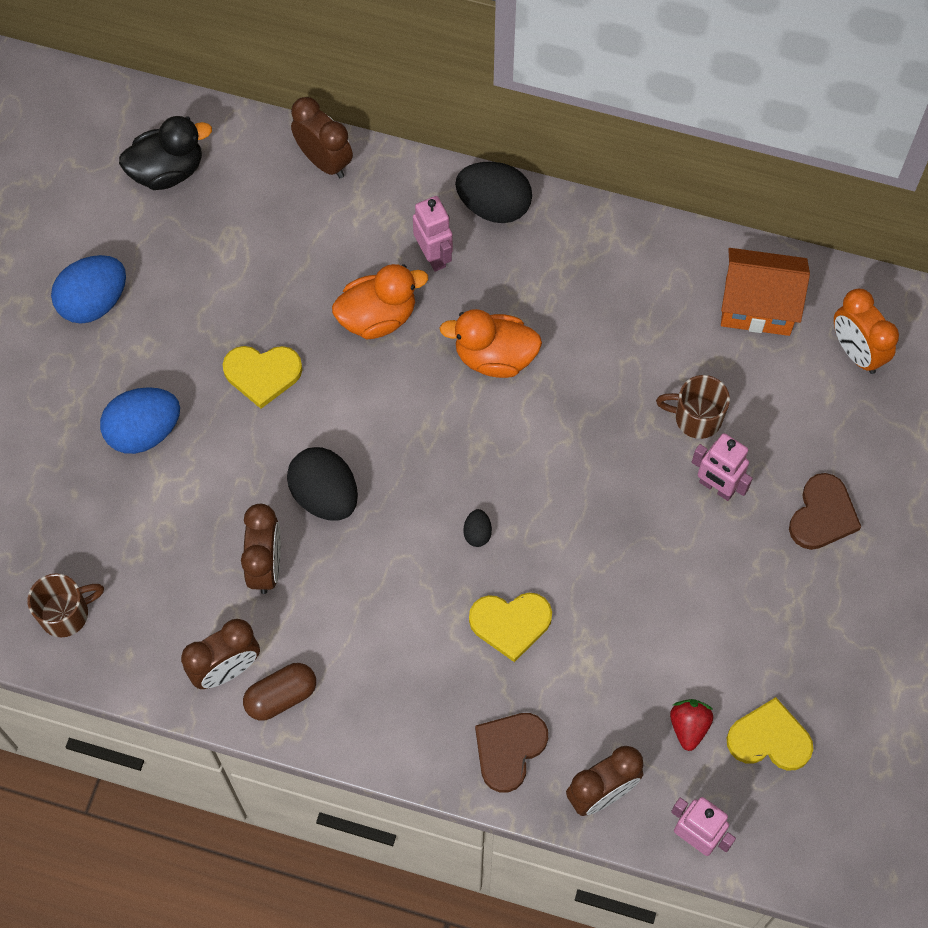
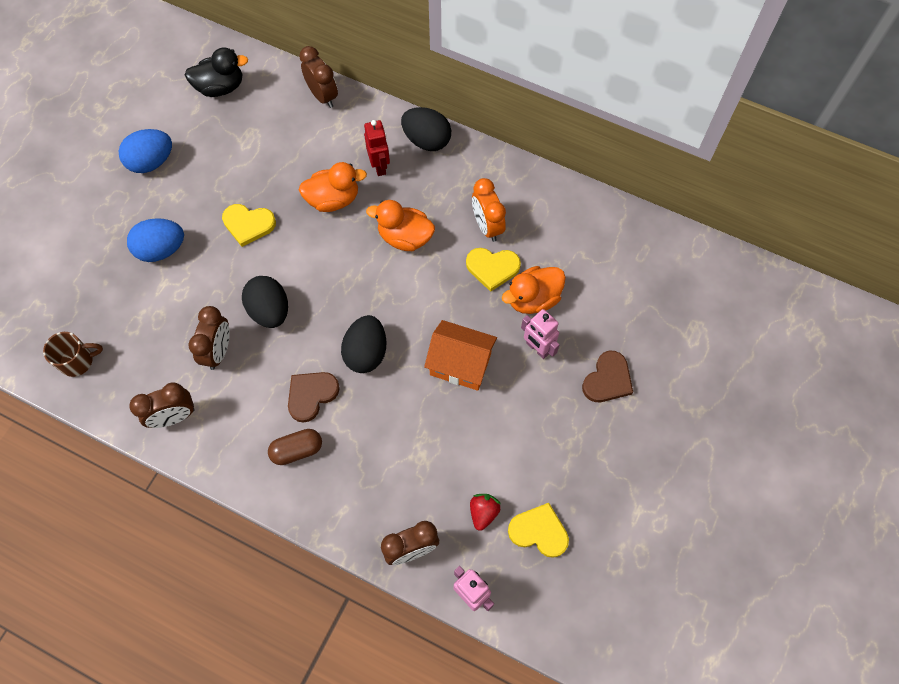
camera: 10 degrees right, 0 degrees up
brown capsule [243,663,316,721] -> brown capsule moved to [268,429,322,465]
pink robot [413,196,453,272] -> red robot [364,120,390,176]
black egg [464,509,492,547] -> black egg [341,315,387,373], size x2.21
yellow heart [469,593,552,662] -> yellow heart moved to [466,248,521,292]
brown heart [475,713,548,793] -> brown heart moved to [288,372,340,423]
brown mug [656,375,730,439] -> orange duck [502,266,566,314]
orange house [721,248,810,336] -> orange house moved to [424,320,497,391]
orange clock [834,289,899,374] -> orange clock moved to [472,178,506,242]

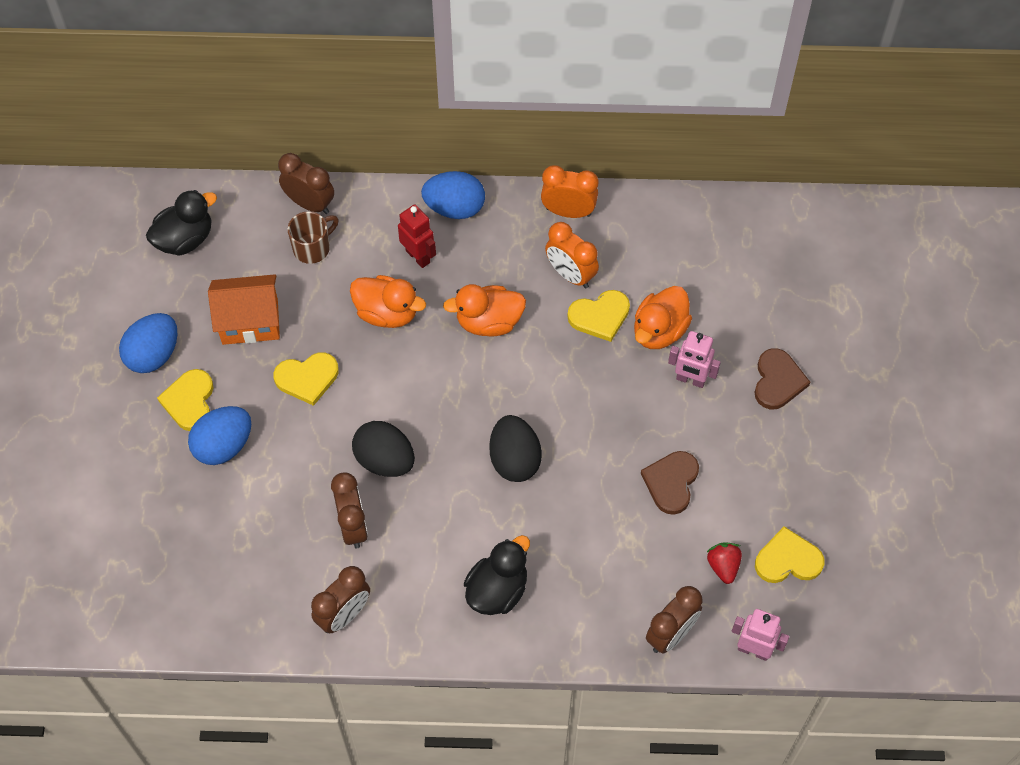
camera: 25 degrees left, 5 degrees down
brown mug [43,332,103,377] -> brown mug moved to [288,211,339,264]
brown capsule [268,429,322,465] -> black duck [464,535,530,615]
brown heart [288,372,340,423] -> brown heart moved to [641,451,699,515]
orange duck [299,162,367,212] -> orange duck turned 60 degrees clockwise [350,275,426,328]
black egg [401,107,451,151] -> blue egg [421,171,485,219]
orange house [424,320,497,391] -> orange house moved to [208,274,280,345]
none -> yellow heart [157,369,214,431]
none -> orange clock [541,165,598,218]

